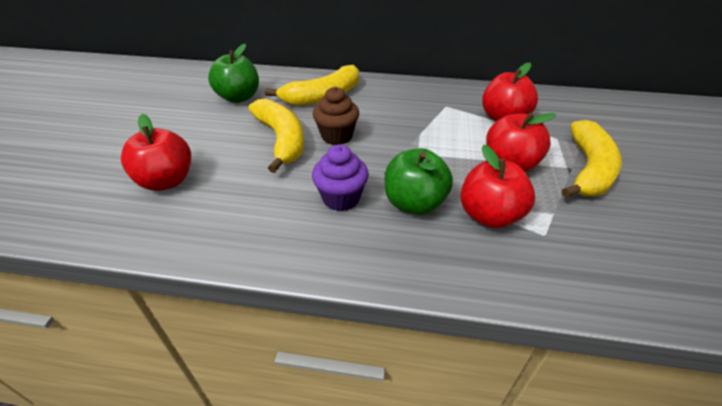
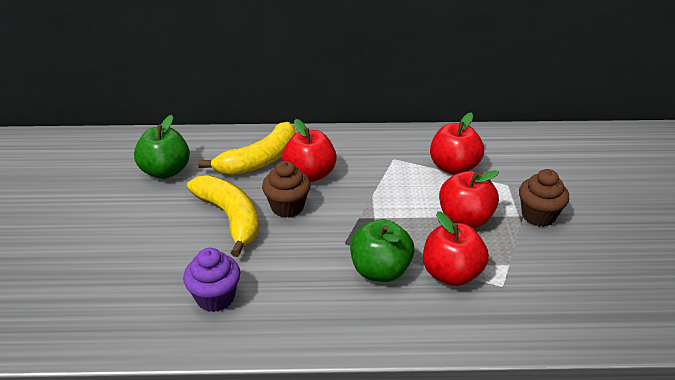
camera: 10 degrees left, 5 degrees down
red apple [121,114,191,191] -> red apple moved to [282,119,337,182]
purple cupcake [312,145,369,211] -> purple cupcake moved to [183,248,240,312]
yellow banana [562,120,622,198] -> brown cupcake [519,169,569,227]

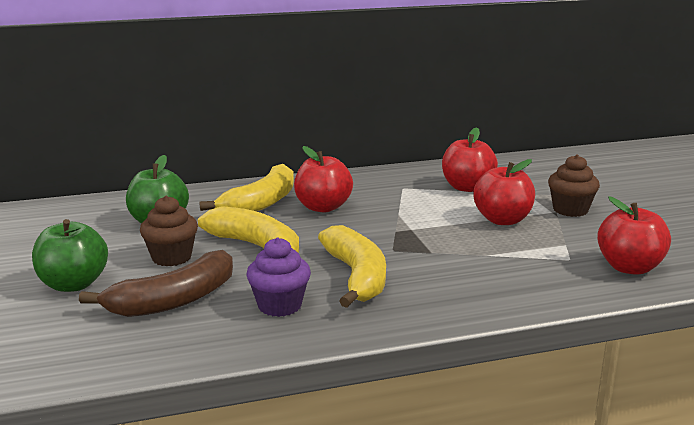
camera: 15 degrees left, 15 degrees down
brown cupcake [262,161,310,218] -> brown cupcake moved to [140,196,198,266]
green apple [350,219,414,282] -> green apple moved to [32,219,108,292]
red apple [423,211,489,286] -> red apple moved to [597,196,671,275]
none -> brown banana [79,250,233,317]
none -> yellow banana [318,225,386,308]

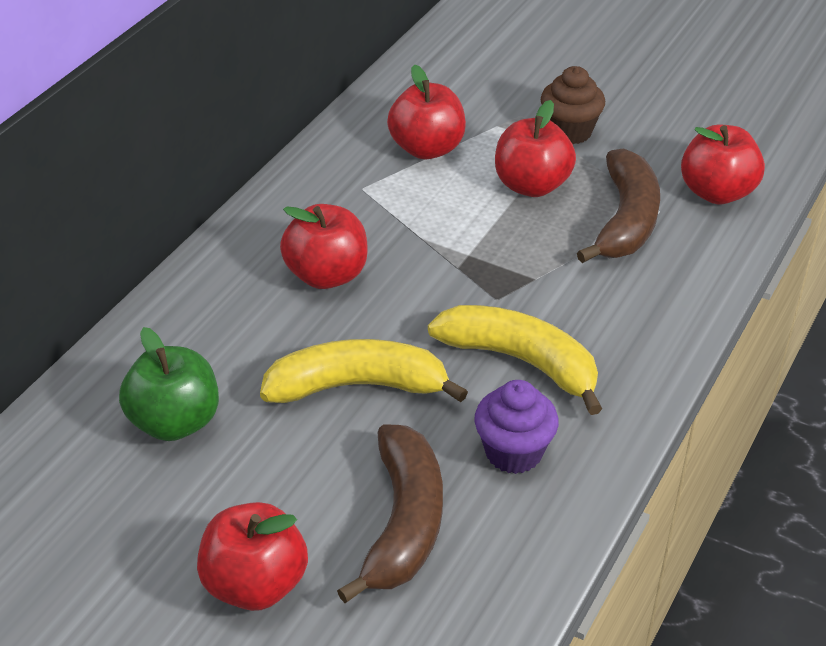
camera: 45 degrees left, 20 degrees up
green apple [32,219,108,292] -> red apple [197,502,308,611]
brown cupcake [140,196,198,266] -> none
yellow banana [199,164,294,212] -> none
none -> brown banana [577,148,660,263]

